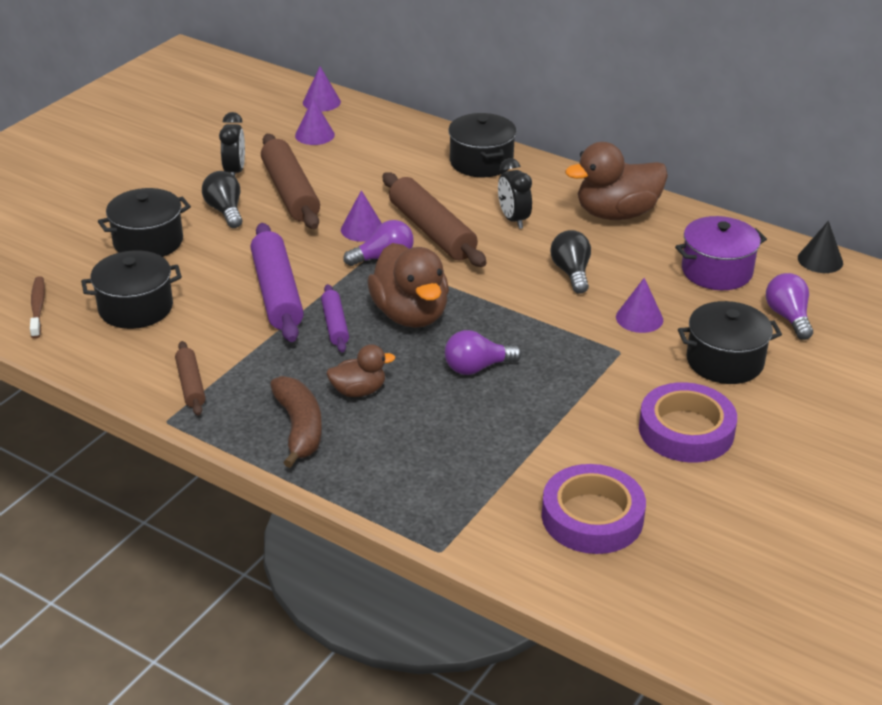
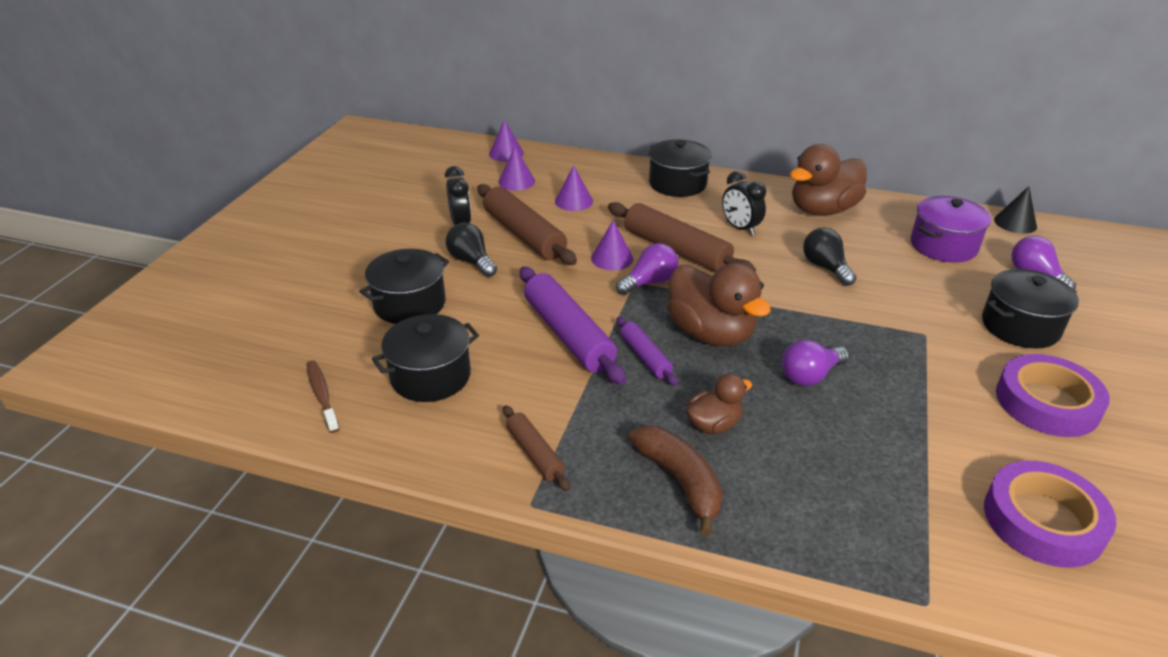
camera: 15 degrees left, 0 degrees up
purple cone [616,278,663,333] -> purple cone moved to [555,165,593,211]

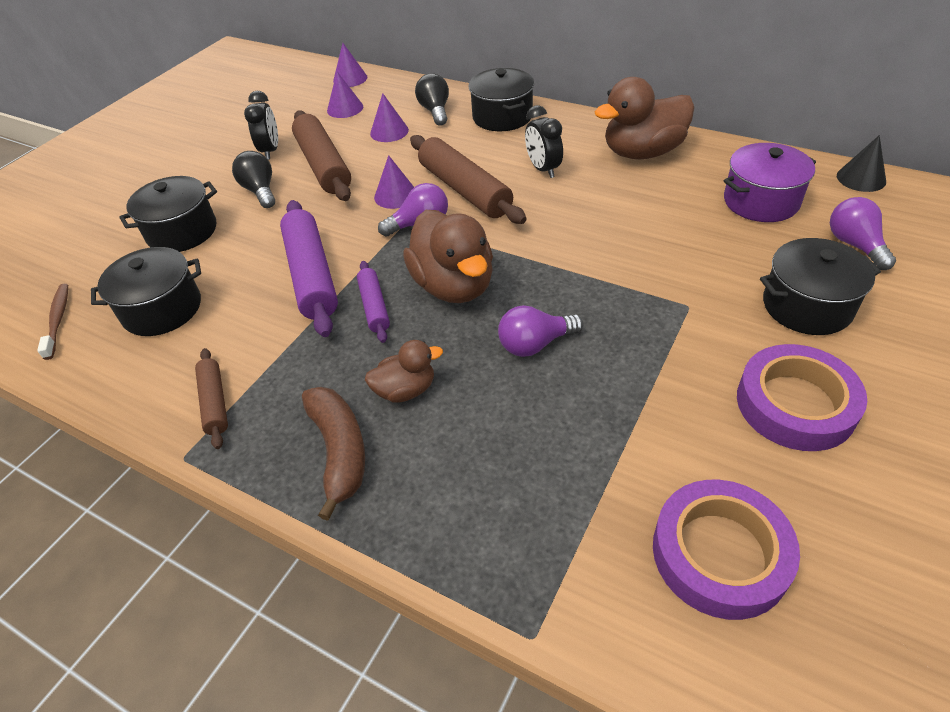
camera: 15 degrees right, 10 degrees up
black light bulb [803,227,857,286] -> black light bulb moved to [415,73,449,126]

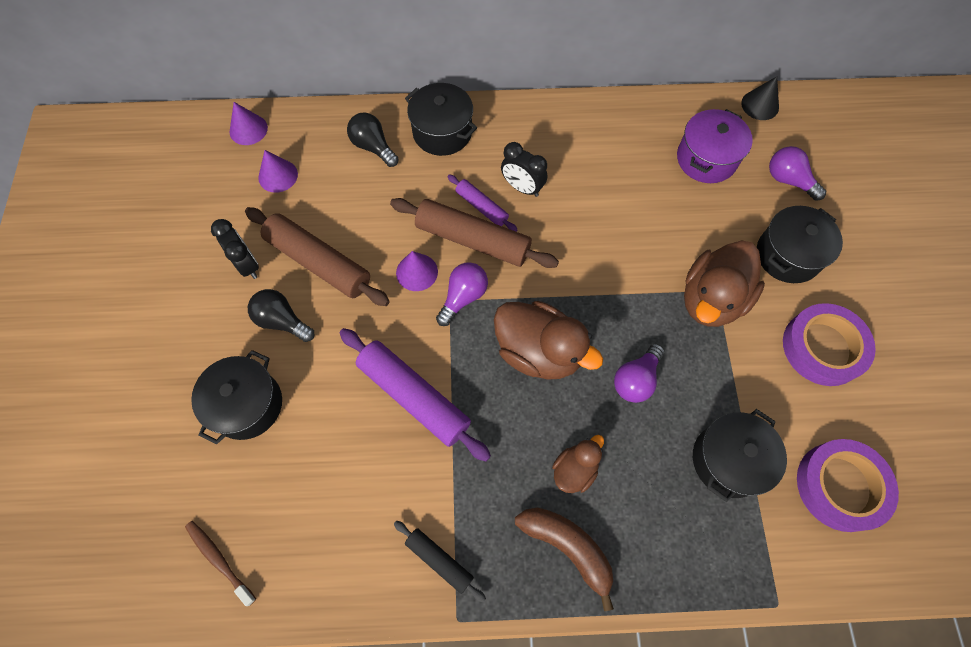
camera: 35 degrees left, 20 degrees up
black pot [91,247,201,336] -> black pot moved to [693,409,787,502]
brown rolling pin [195,348,228,449] -> black rolling pin [394,520,486,602]
purple rolling pin [357,261,390,343] -> purple rolling pin moved to [447,174,518,232]
purple cone [370,93,409,142] -> none
brown duck [595,77,695,159] -> brown duck moved to [684,241,765,327]

